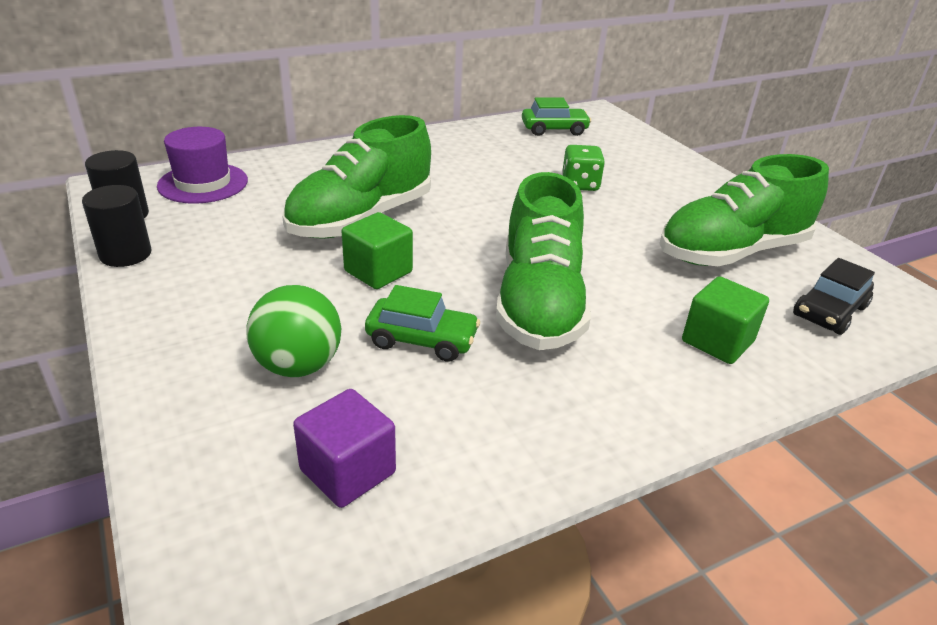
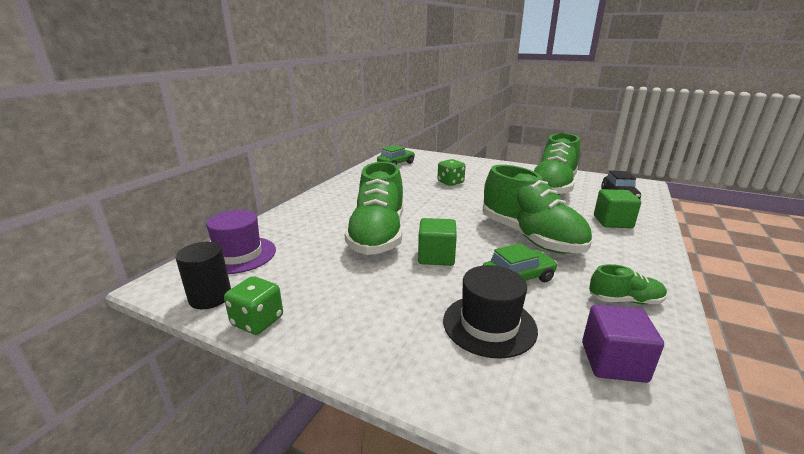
camera: 35 degrees left, 10 degrees down
black cylinder [82,185,151,267] -> green dice [224,276,283,335]
green ball [246,285,341,377] -> black hat [443,265,538,358]
none -> green shoe [589,264,667,304]

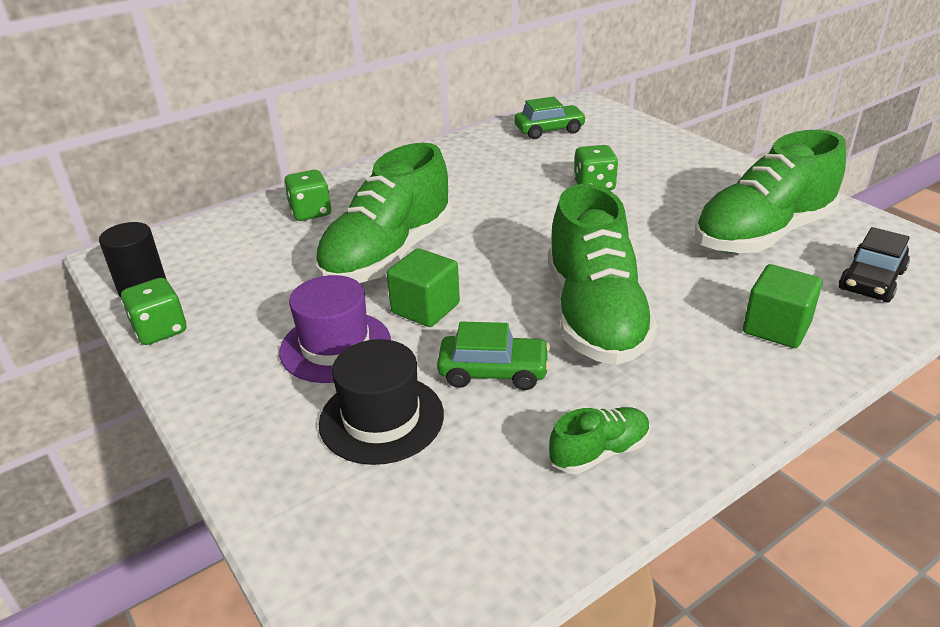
camera: 30 degrees right, 10 degrees up
purple hat [206,210,276,274] -> purple hat moved to [279,275,391,383]
purple cube [582,305,664,383] -> none
green shoe [589,264,667,304] -> green shoe turned 60 degrees counterclockwise [549,407,650,474]
none -> green dice [284,170,332,221]

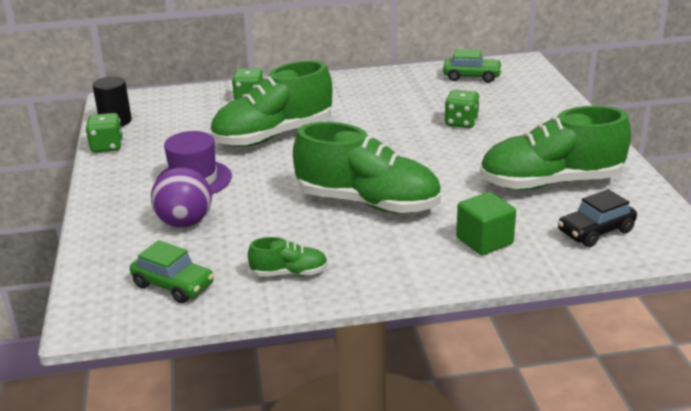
camera: 25 degrees right, 5 degrees down
black hat [319,339,444,465] -> purple ball [151,167,212,227]
green cube [387,248,460,327] -> none
green car [437,322,550,390] -> green car moved to [130,240,214,303]
green shoe [548,184,658,365] -> green shoe turned 90 degrees counterclockwise [293,122,441,213]

